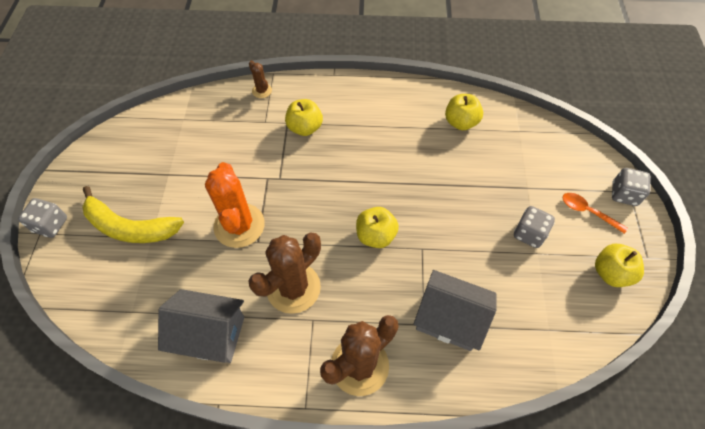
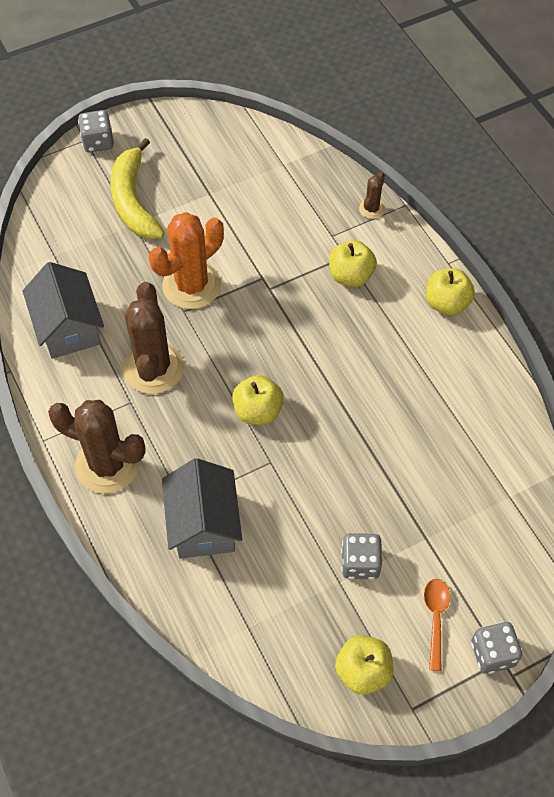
camera: 60 degrees right, 0 degrees up
brown cactus [248,232,321,314] -> brown cactus turned 75 degrees clockwise [123,282,184,394]
yellow apple [445,94,483,130] -> yellow apple moved to [426,268,475,315]

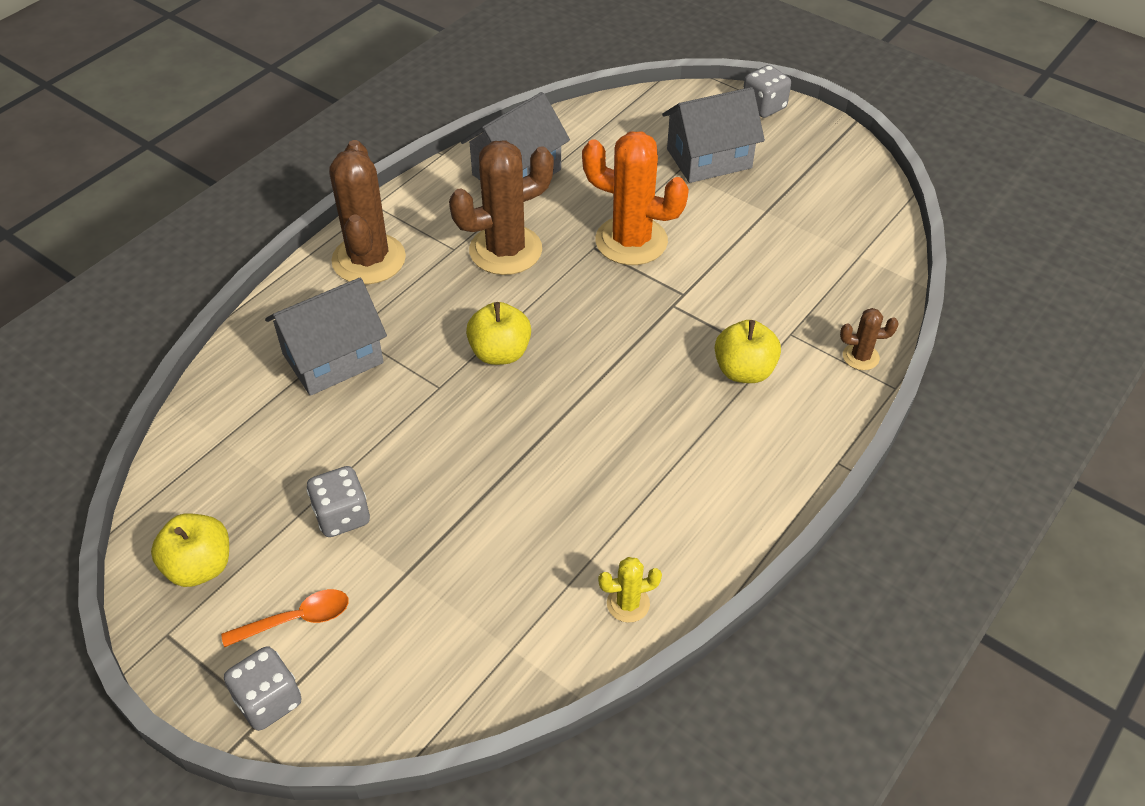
camera: 65 degrees right, 10 degrees down
yellow banana [111,138,165,239] -> grey house [662,87,765,183]
yellow apple [426,268,475,315] -> none
none -> yellow cactus [598,557,662,623]

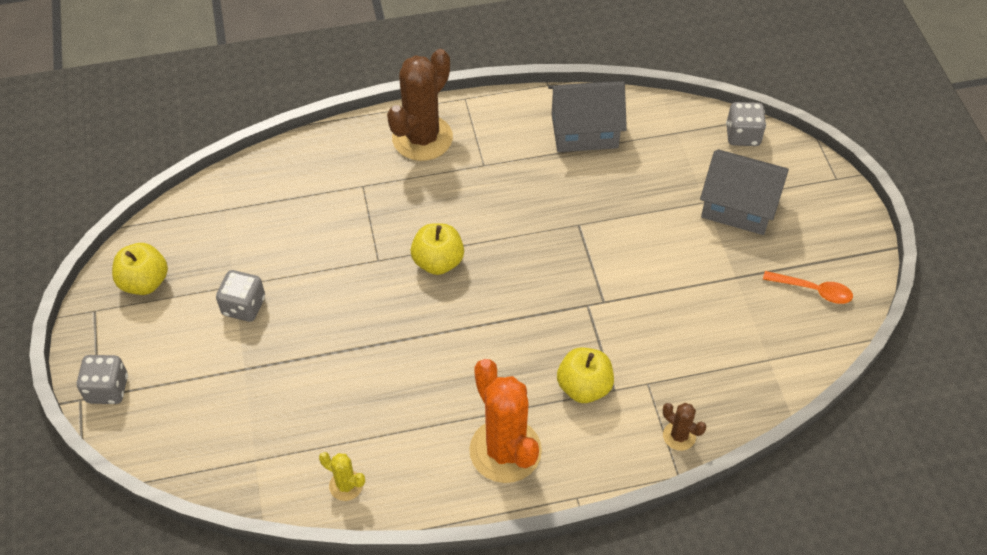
camera: 40 degrees right, 5 degrees up
orange spoon [221,589,349,647] -> orange spoon moved to [763,271,853,304]
grey house [265,278,387,396] -> none
brown cactus [449,140,554,275] -> none
orange cactus [582,132,689,265] -> orange cactus moved to [469,359,542,483]
grey dice [743,65,791,118] -> grey dice moved to [726,102,766,146]

